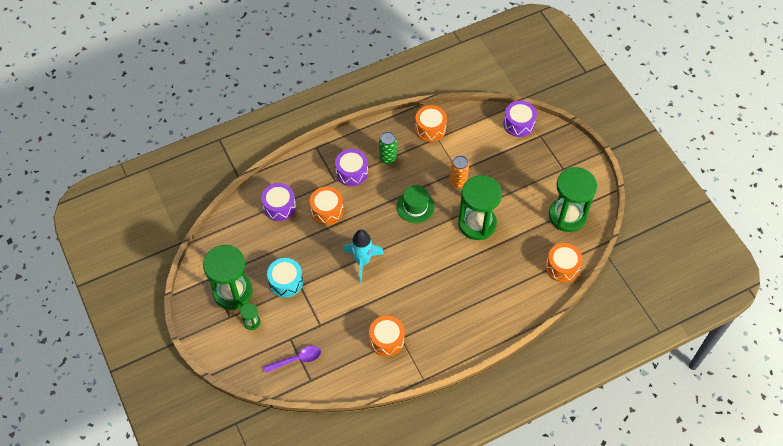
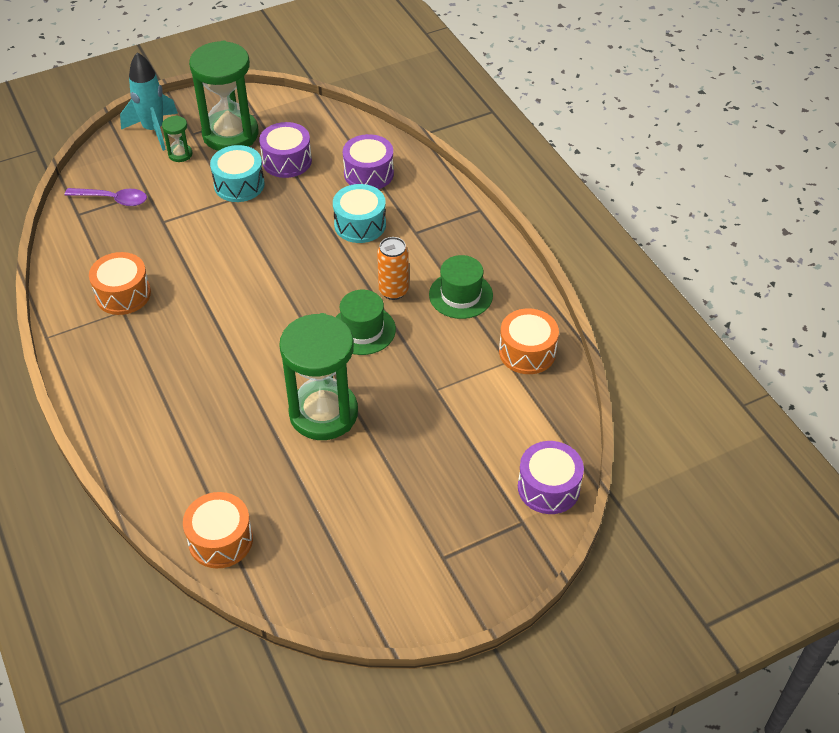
camera: 90 degrees right, 10 degrees down
purple spoon [263,346,321,373] -> purple spoon turned 60 degrees counterclockwise [65,188,147,206]
orange drum [310,187,344,225] -> turquoise drum [333,184,386,243]
purple drum [335,149,368,186] -> purple drum moved to [259,122,312,178]
turquoise rocket [344,229,384,283] -> turquoise rocket moved to [120,52,178,151]
green can [379,132,397,164] -> green hat [429,255,493,319]
orange can [450,155,469,188] -> orange can moved to [377,237,409,300]
green hourglass [549,167,597,232] -> none

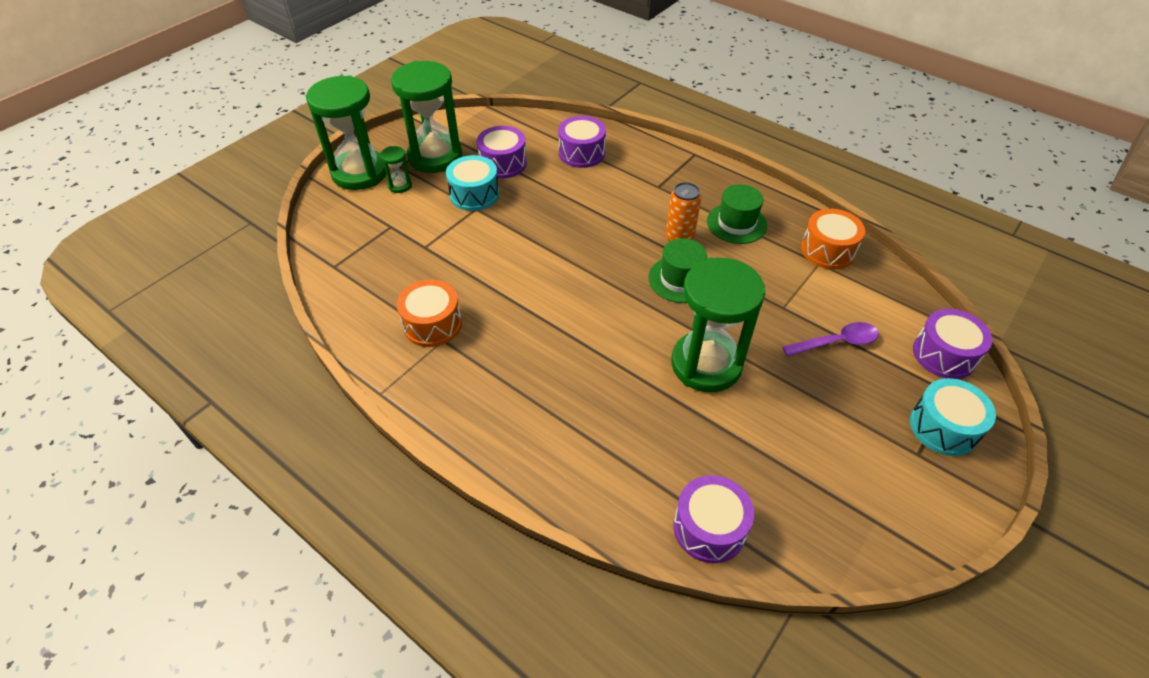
camera: 25 degrees left, 0 degrees up
purple spoon [65,188,147,206] -> purple spoon moved to [782,322,879,357]
turquoise rocket [120,52,178,151] -> green hourglass [306,75,386,190]
orange drum [183,492,253,568] -> purple drum [674,475,754,563]
turquoise drum [333,184,386,243] -> turquoise drum moved to [910,378,996,456]

